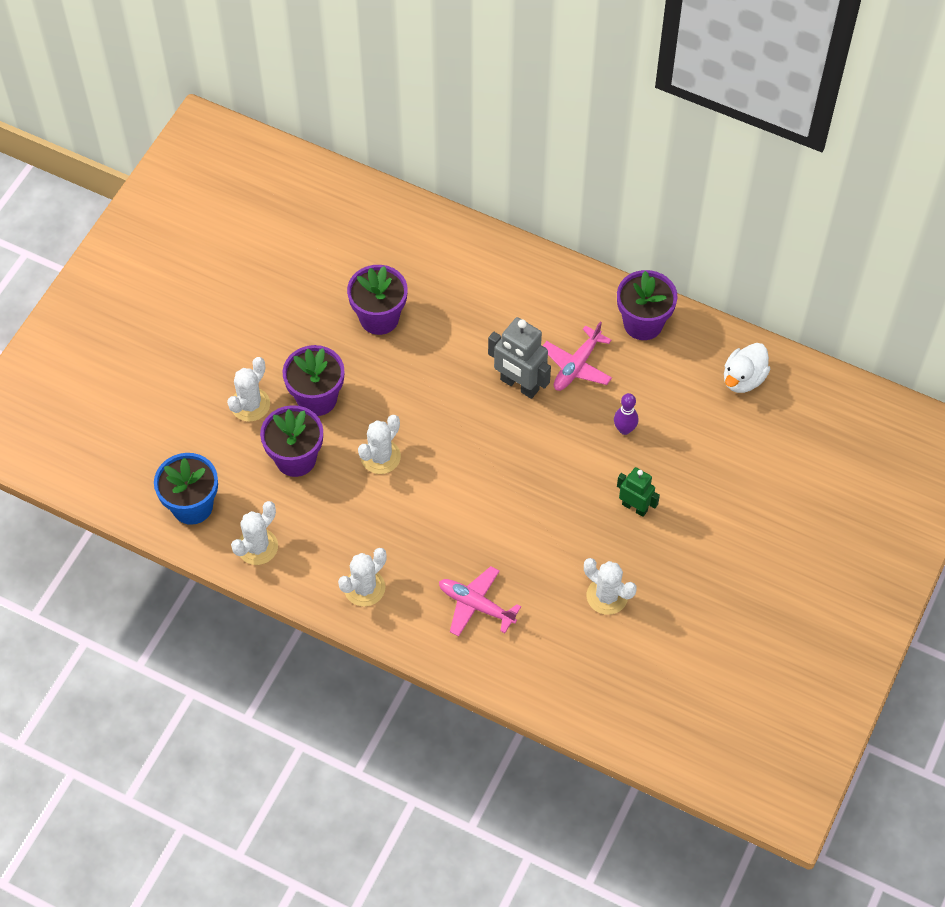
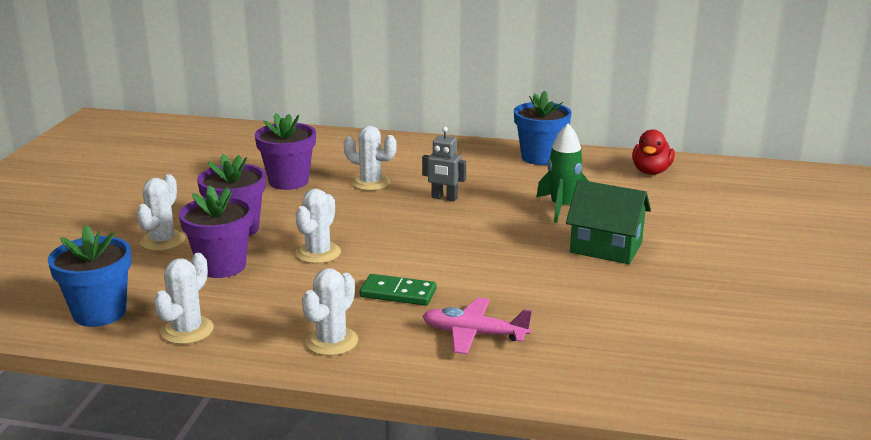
camera: 15 degrees left, 35 degrees down
grey robot [488,317,551,399] -> grey robot [422,127,466,201], size x0.63
pink plane [543,321,612,391] -> none
white cactus [584,558,637,615] -> white cactus moved to [344,126,397,191]
purple bowling pin [614,393,638,435] -> green rocket [536,124,588,223]
purple flower pot [617,270,677,340] -> blue flower pot [514,91,572,165]
green robot [617,467,660,517] -> green house [566,180,651,264]
white duck [724,343,770,393] -> red duck [632,129,675,175]
none -> green domino [360,274,436,306]

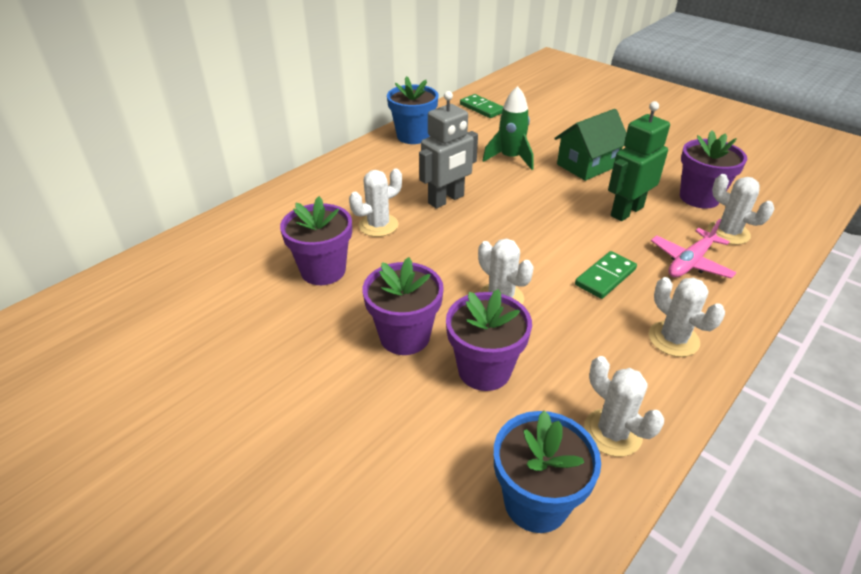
camera: 60 degrees left, 15 degrees up
white cactus [137,174,185,251] -> white cactus moved to [708,174,774,245]
grey robot [422,127,466,201] -> grey robot [419,91,478,209], size x1.58
red duck [632,129,675,175] -> green domino [460,94,503,118]
none -> green robot [608,101,670,221]
none -> purple flower pot [680,130,747,209]

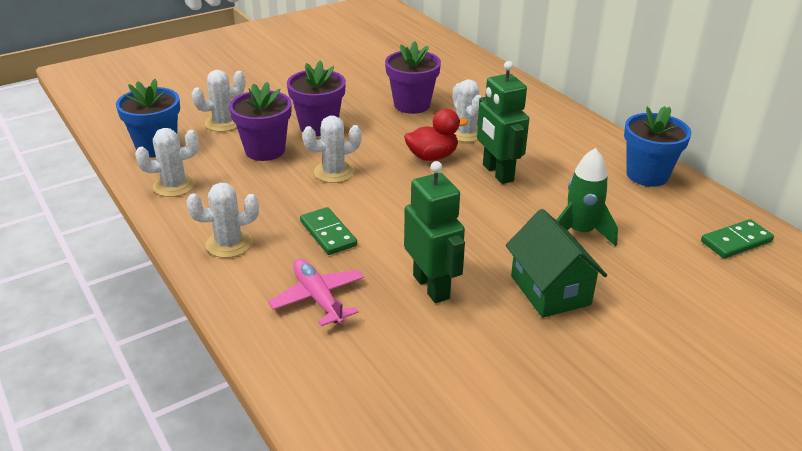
camera: 105 degrees right, 5 degrees down
grey robot [419,91,478,209] -> green robot [477,61,529,184]
purple flower pot [680,130,747,209] -> none
white cactus [708,174,774,245] -> white cactus moved to [192,70,245,132]
none -> red duck [404,109,468,161]

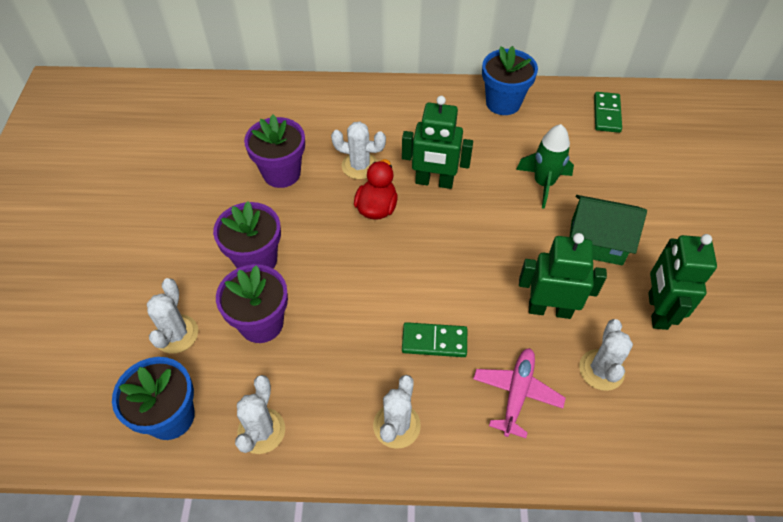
camera: 55 degrees left, 20 degrees up
pink plane [268,258,364,326] -> pink plane turned 105 degrees clockwise [473,348,566,438]
white cactus [302,116,362,183] -> white cactus moved to [579,319,633,391]
none -> green robot [648,234,717,330]

